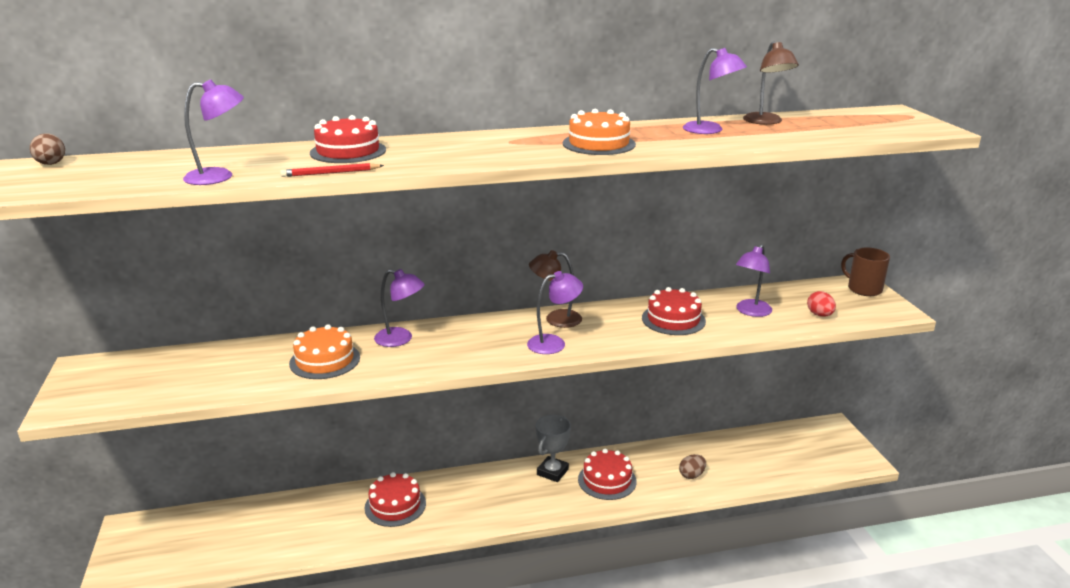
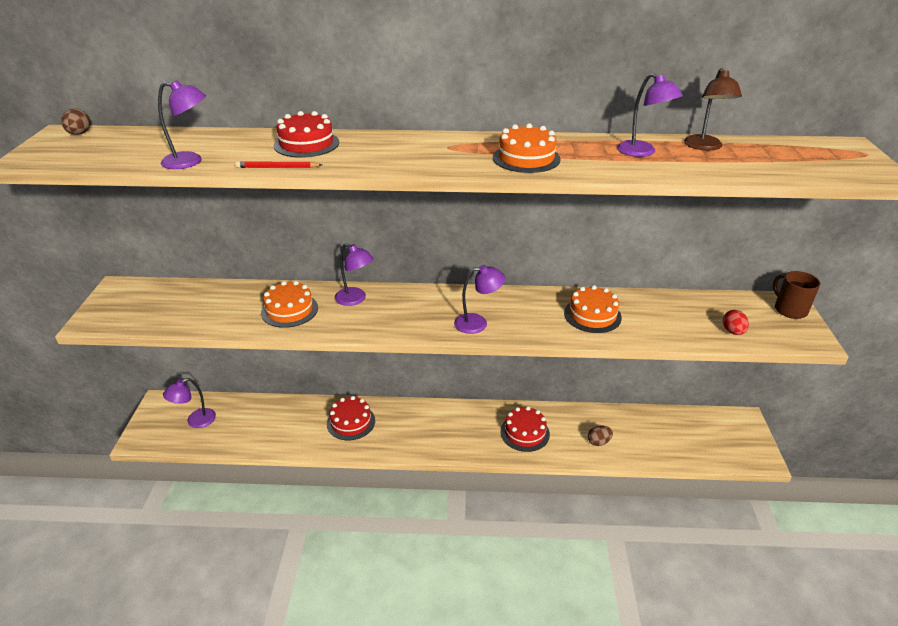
camera: 15 degrees right, 10 degrees up
brown lamp [529,250,582,328] -> none
grey trophy [536,415,571,482] -> none
red cake [642,287,706,335] -> orange cake [564,285,622,333]
purple lamp [736,244,772,317] -> purple lamp moved to [163,378,216,428]

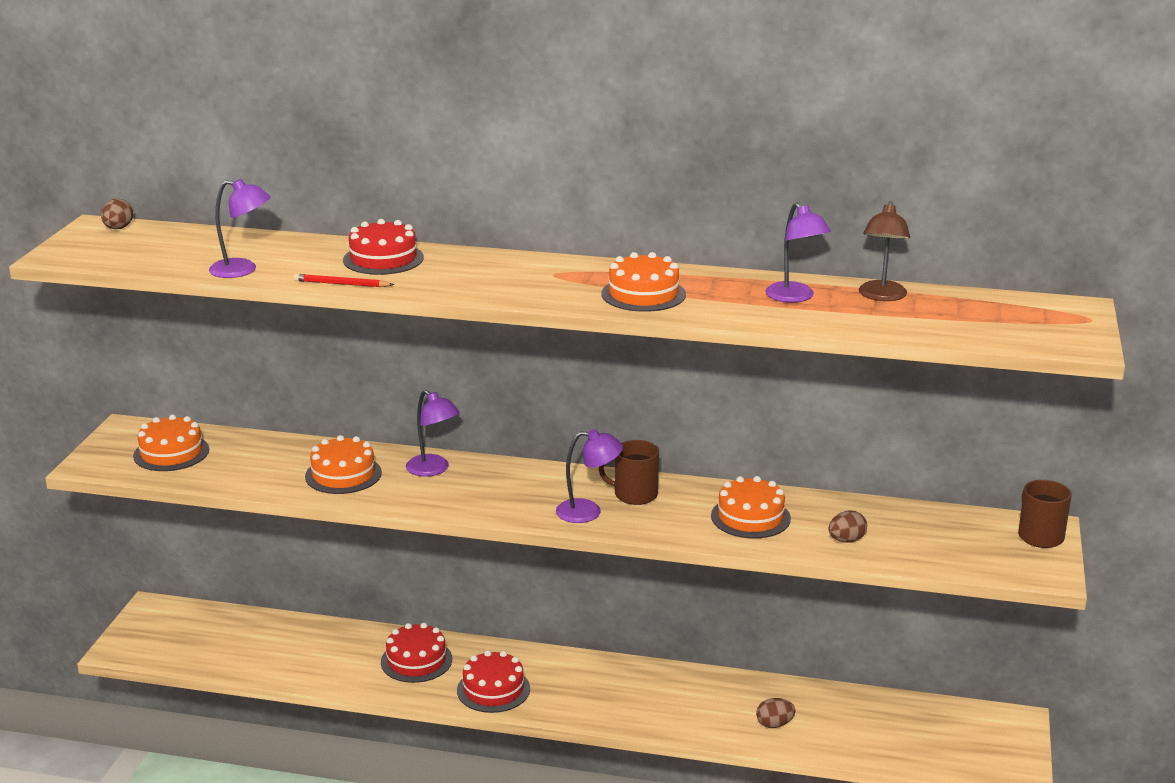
camera: 10 degrees right, 10 degrees down
purple lamp [163,378,216,428] -> none
red cake [500,406,550,452] -> red cake moved to [457,650,530,713]
red egg [723,310,749,335] -> none
none -> orange cake [133,414,209,471]
none -> brown mug [598,440,659,505]
none -> brown egg [828,510,867,543]

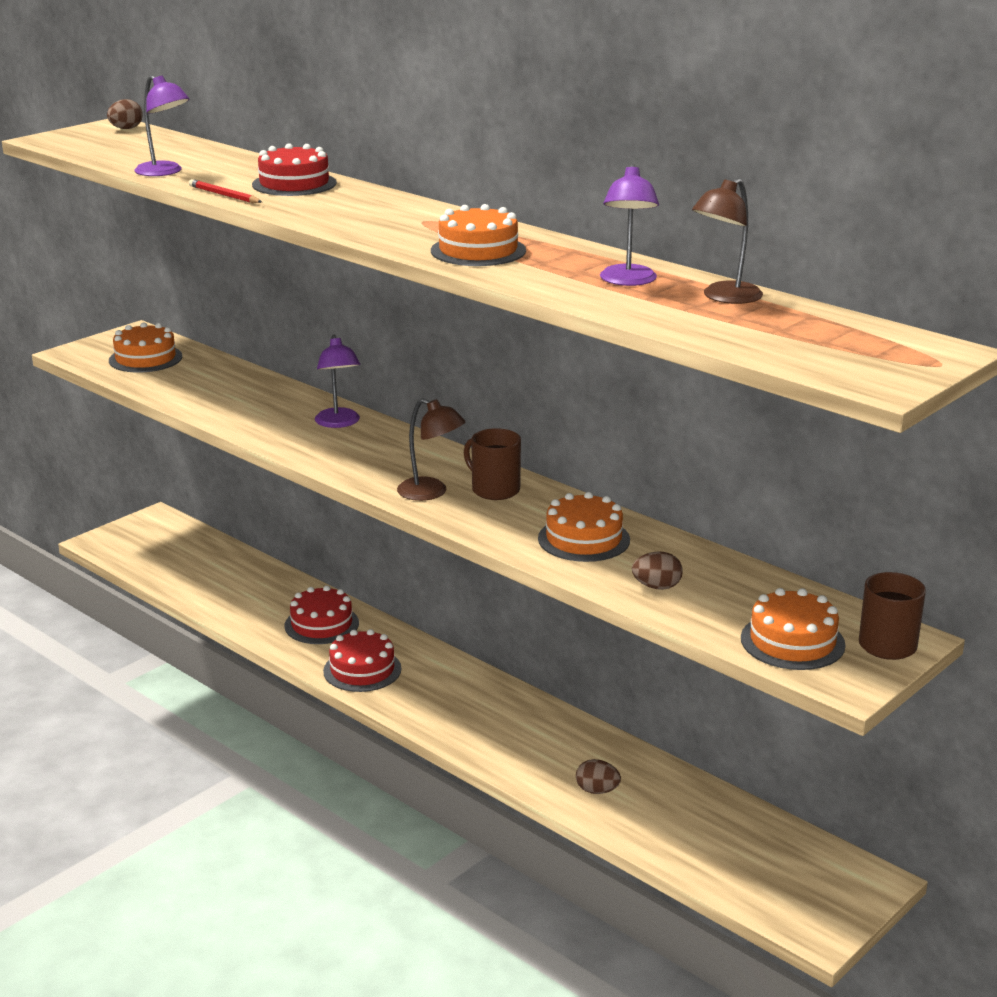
camera: 30 degrees right, 0 degrees up
orange cake [305,435,382,494] -> orange cake moved to [741,588,846,670]
purple lamp [556,429,623,523] -> brown lamp [397,399,465,501]

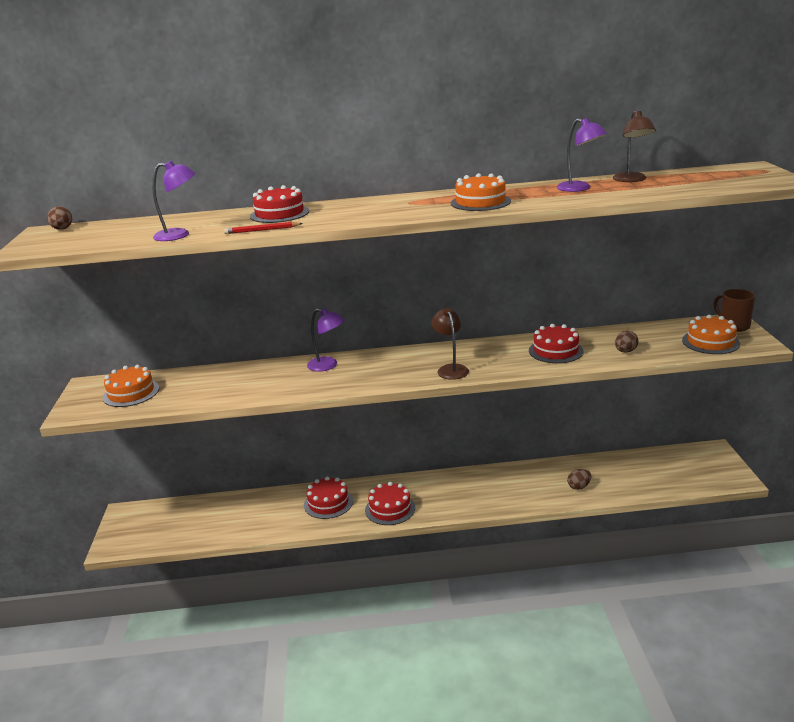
camera: 45 degrees left, 0 degrees up
brown lamp [397,399,465,501] -> brown lamp turned 90 degrees counterclockwise [431,308,469,380]
brown mug [464,428,521,500] -> none
orange cake [538,492,630,562] -> red cake [529,324,584,363]

